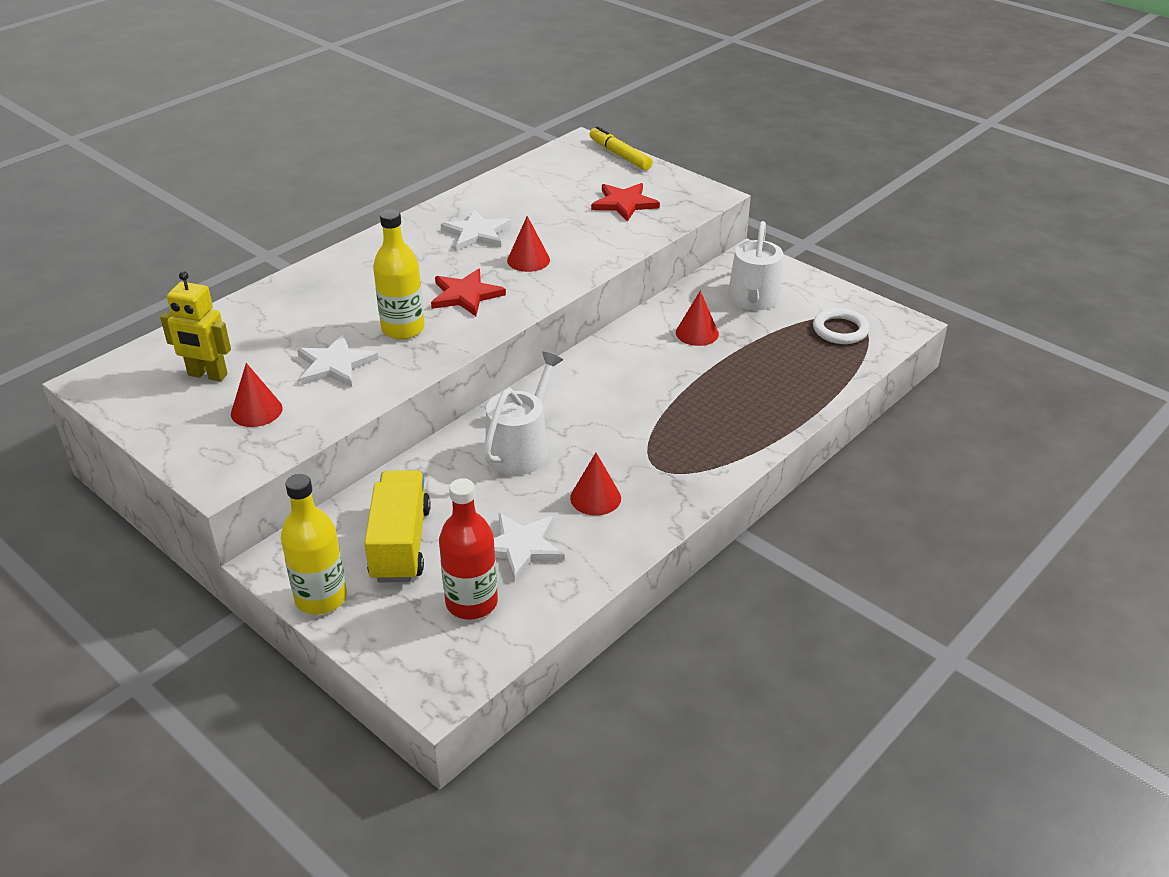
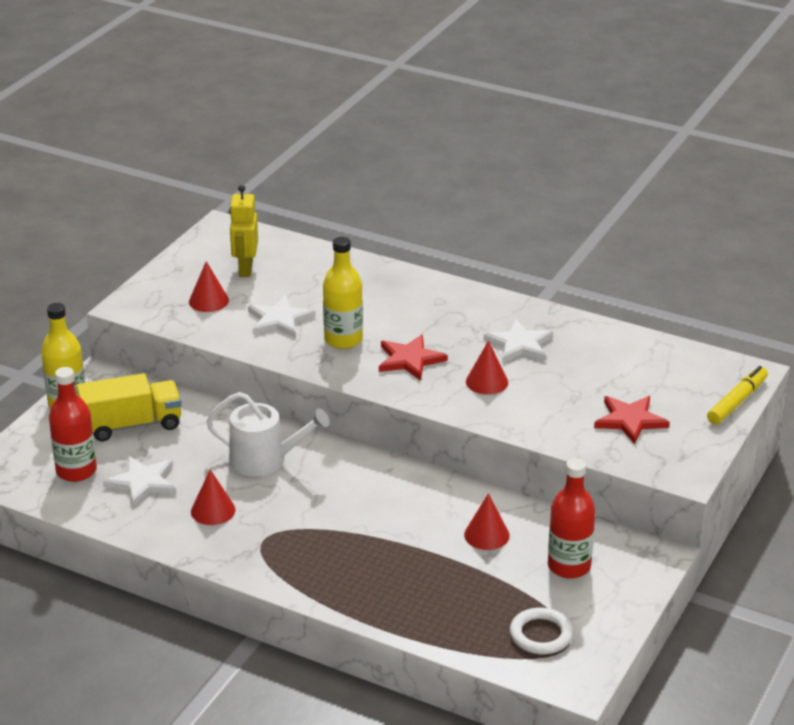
camera: 75 degrees right, 5 degrees down
white watering can [728,221,783,310] -> red bottle [548,458,595,579]

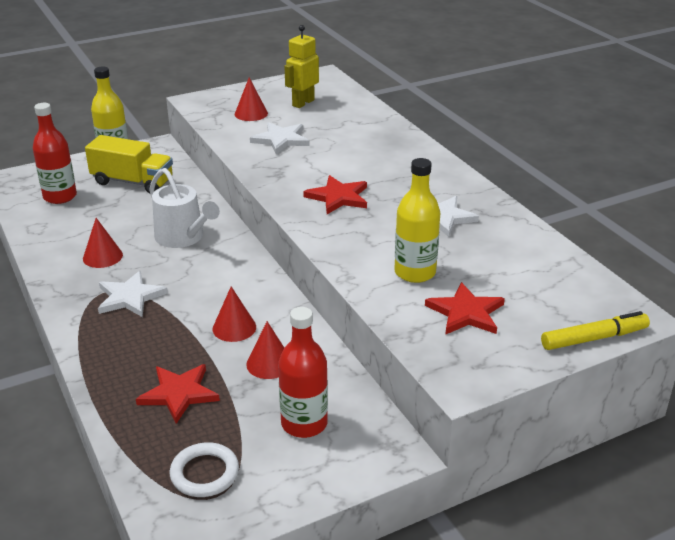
camera: 35 degrees right, 0 degrees up
white star [103,456,176,507] -> white star moved to [98,271,168,317]
yellow bottle [323,237,363,349] -> yellow bottle moved to [394,158,440,283]
red cone [466,341,508,395] -> red cone moved to [213,287,256,342]
none -> red star [136,364,220,424]

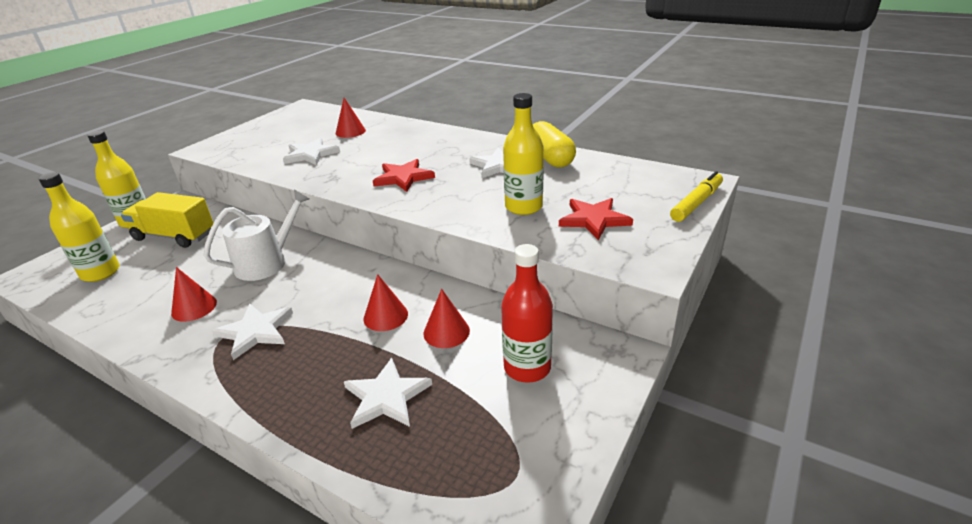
camera: 30 degrees left, 0 degrees up
red bottle [33,103,77,204] -> yellow bottle [39,172,120,282]
yellow truck [85,135,173,193] -> yellow truck turned 150 degrees counterclockwise [121,192,214,248]
red star [136,364,220,424] -> white star [344,358,432,429]
white watering can [149,168,220,248] -> white watering can turned 60 degrees counterclockwise [204,189,310,281]
white ring [170,442,239,497] -> none
red cone [235,77,268,121] -> red cone moved to [336,98,366,138]
yellow robot [284,25,319,108] -> none
none -> yellow capsule [533,121,576,168]

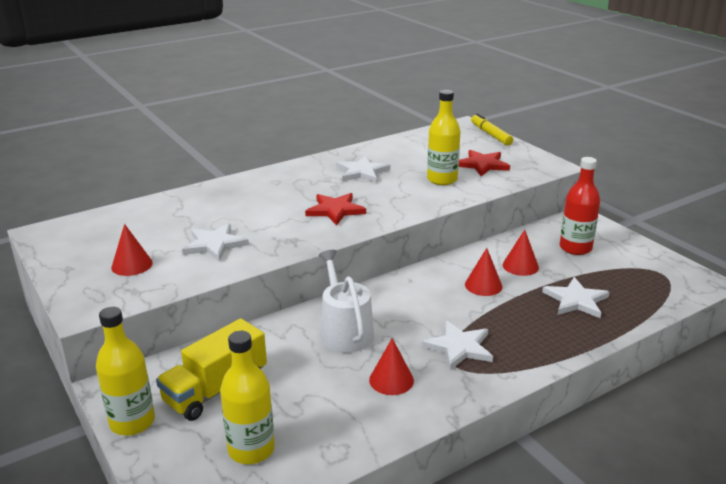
camera: 65 degrees left, 5 degrees down
red cone [336,98,366,138] -> red cone moved to [111,224,153,276]
yellow capsule [533,121,576,168] -> none

